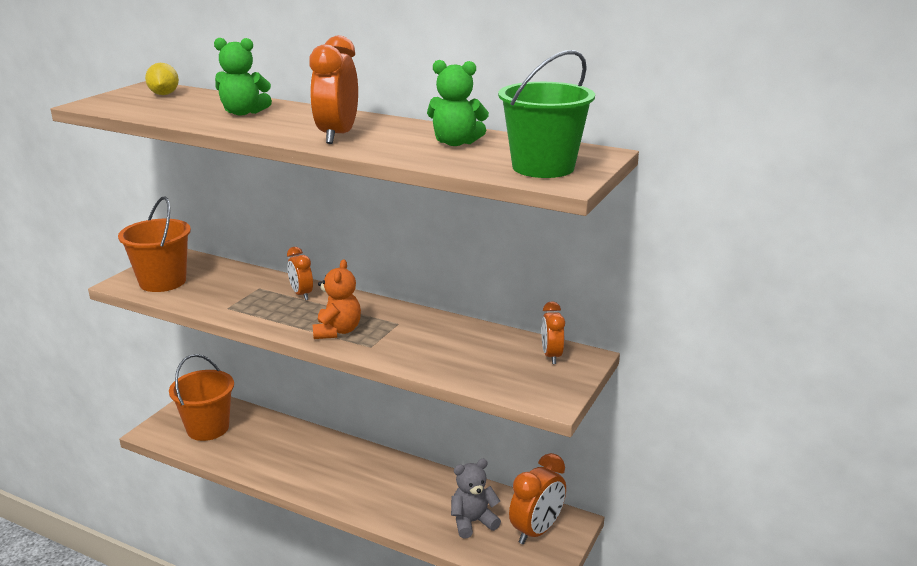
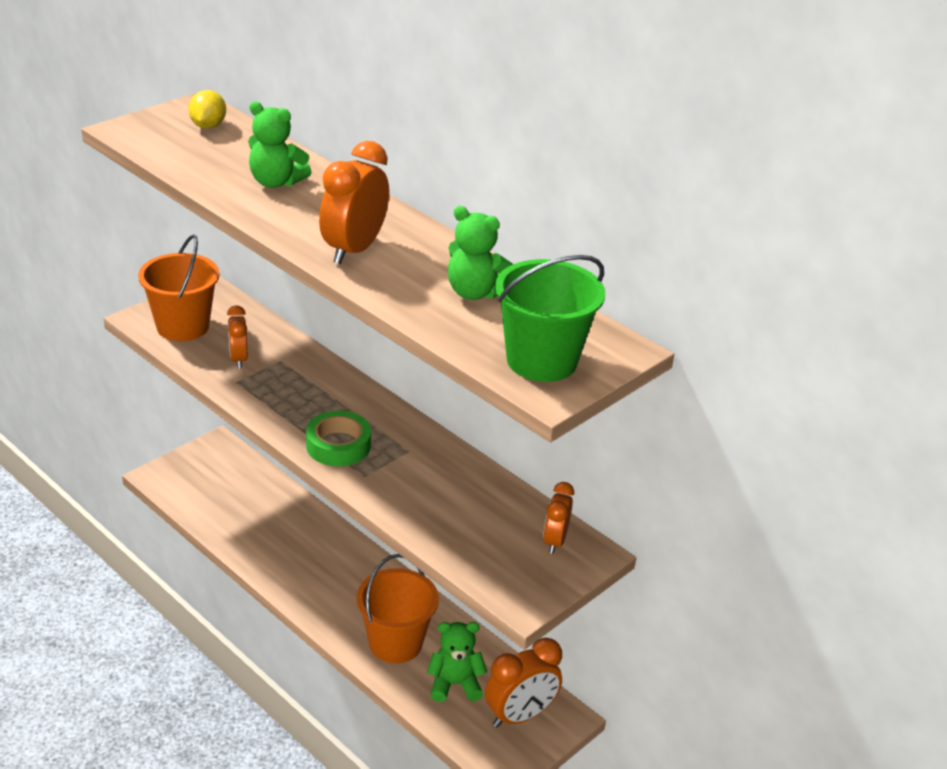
camera: 15 degrees right, 10 degrees up
orange bucket [169,354,234,441] -> orange bucket moved to [357,554,439,663]
orange clock [287,247,313,300] -> orange clock moved to [227,305,248,369]
orange teddy bear [313,259,361,339] -> green tape [306,411,371,466]
grey teddy bear [451,459,501,539] -> green teddy bear [427,622,487,702]

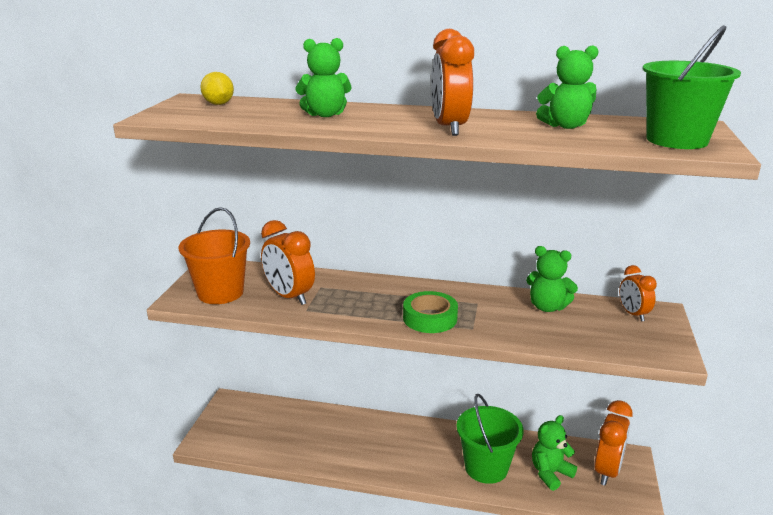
camera: 30 degrees left, 10 degrees down
orange clock [227,305,248,369] -> orange clock [261,220,315,305], size x1.65
orange bucket [357,554,439,663] -> green bucket [457,394,524,484]
none -> green teddy bear [526,246,578,312]

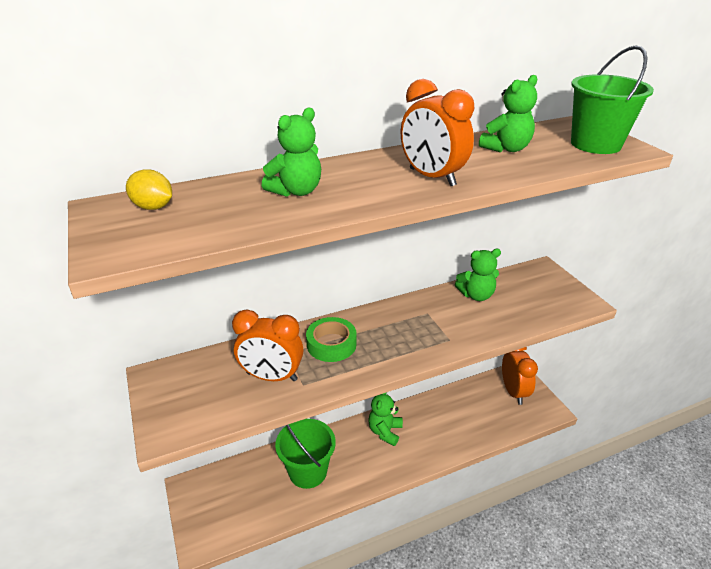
camera: 35 degrees left, 10 degrees up
orange bucket [179,207,250,304] -> none
green tape [403,291,458,333] -> green tape moved to [306,317,357,362]
green bucket [457,394,524,484] -> green bucket moved to [275,419,336,489]
green teddy bear [532,415,577,491] -> green teddy bear moved to [368,392,403,446]
orange clock [619,265,657,321] -> none

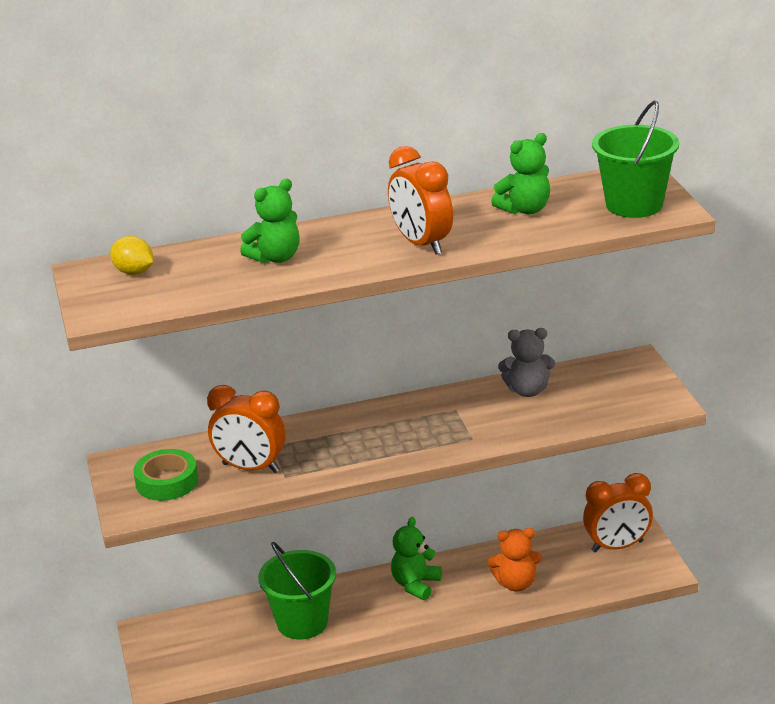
camera: 10 degrees right, 5 degrees down
green tape [306,317,357,362] -> green tape moved to [134,449,198,501]
green teddy bear [455,249,501,301] -> grey teddy bear [498,328,555,397]
orange clock [502,347,538,405] -> orange clock turned 75 degrees clockwise [583,473,653,553]
none -> orange teddy bear [487,528,542,592]

